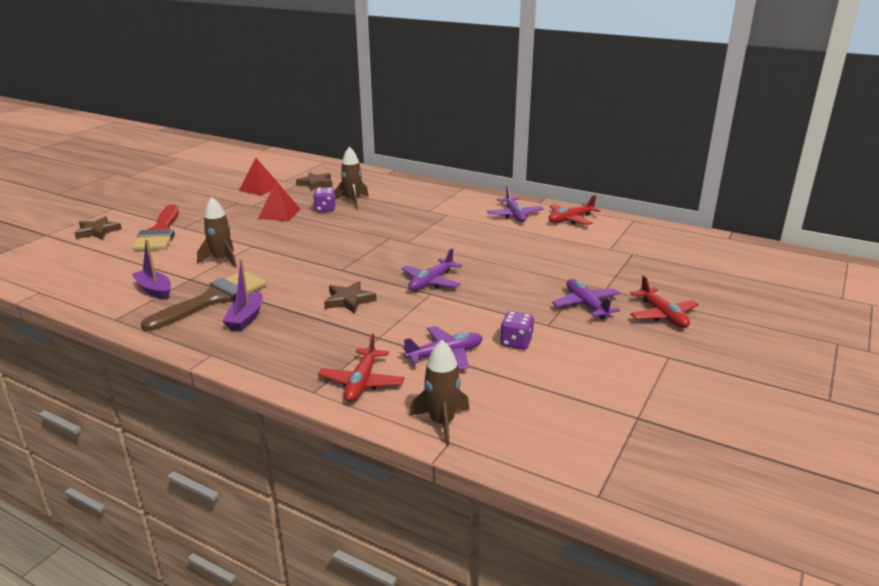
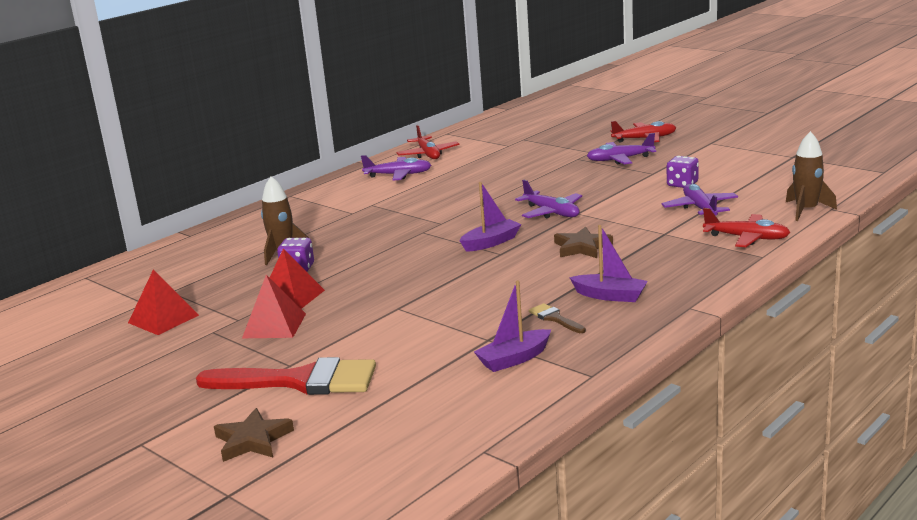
camera: 75 degrees left, 5 degrees down
brown brush [141,271,266,331] -> brown brush [529,303,586,333], size x0.43
brown rocket [197,197,237,268] -> none
brown star [296,172,333,191] -> none
none -> red pyramid [242,275,306,338]
none -> purple boat [459,182,521,252]

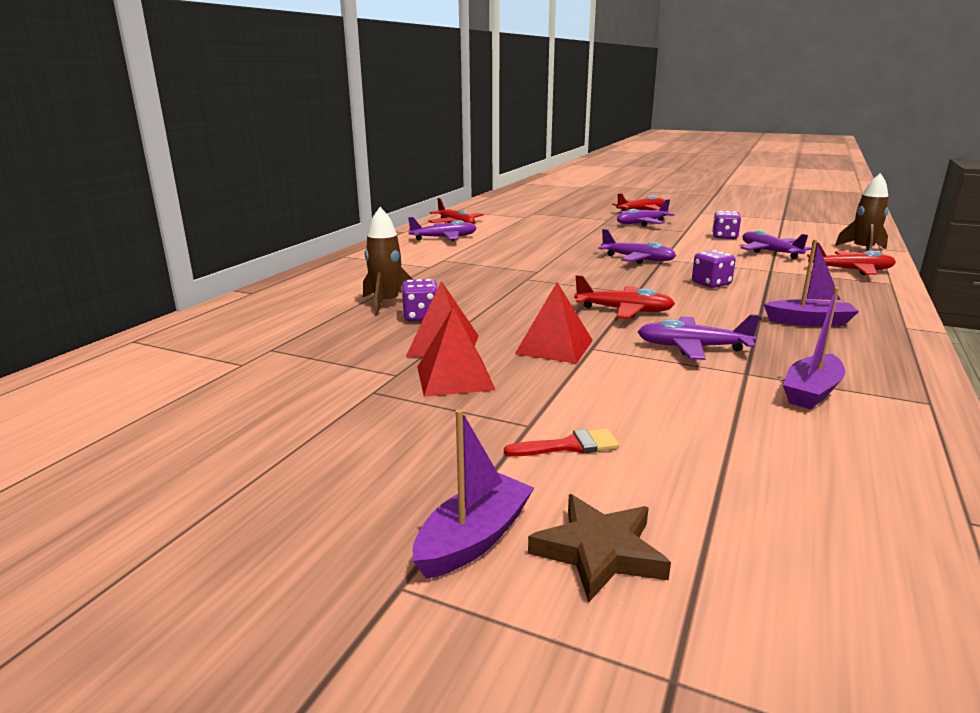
camera: 20 degrees left, 0 degrees up
red pyramid [128,269,199,335] -> red pyramid moved to [515,282,593,364]
red brush [196,357,376,395] -> red brush [504,428,619,457], size x0.43
purple boat [459,182,521,252] -> purple boat moved to [412,409,534,579]
brown brush [529,303,586,333] -> none
brown star [554,227,613,258] -> purple dice [692,250,736,288]
none -> red plane [574,275,675,319]
none -> purple plane [638,314,760,360]

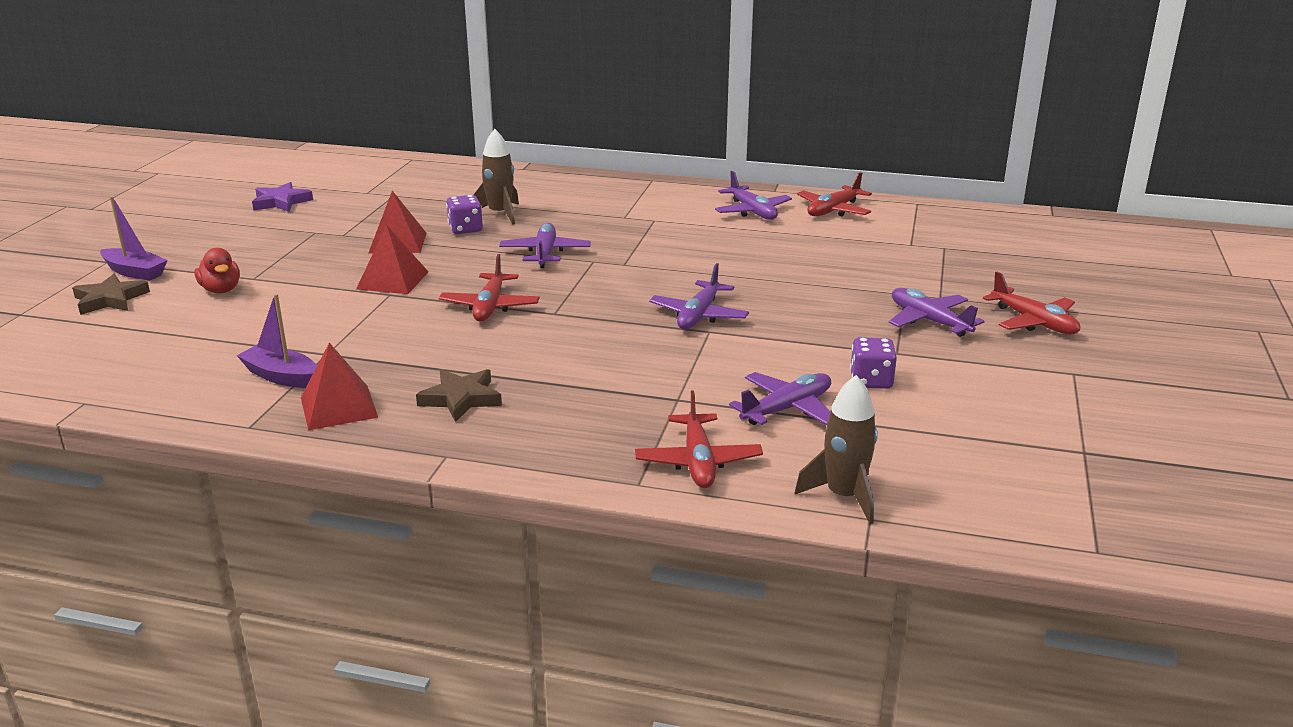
camera: 80 degrees right, 5 degrees up
red pyramid [417,307,495,397] -> red pyramid moved to [301,343,378,430]
red brush [504,428,619,457] -> red duck [195,248,240,294]
purple plane [638,314,760,360] -> purple plane moved to [499,223,591,268]
purple dice [692,250,736,288] -> none
purple boat [764,239,859,326] -> brown star [416,369,502,422]
none -> purple star [252,182,313,212]

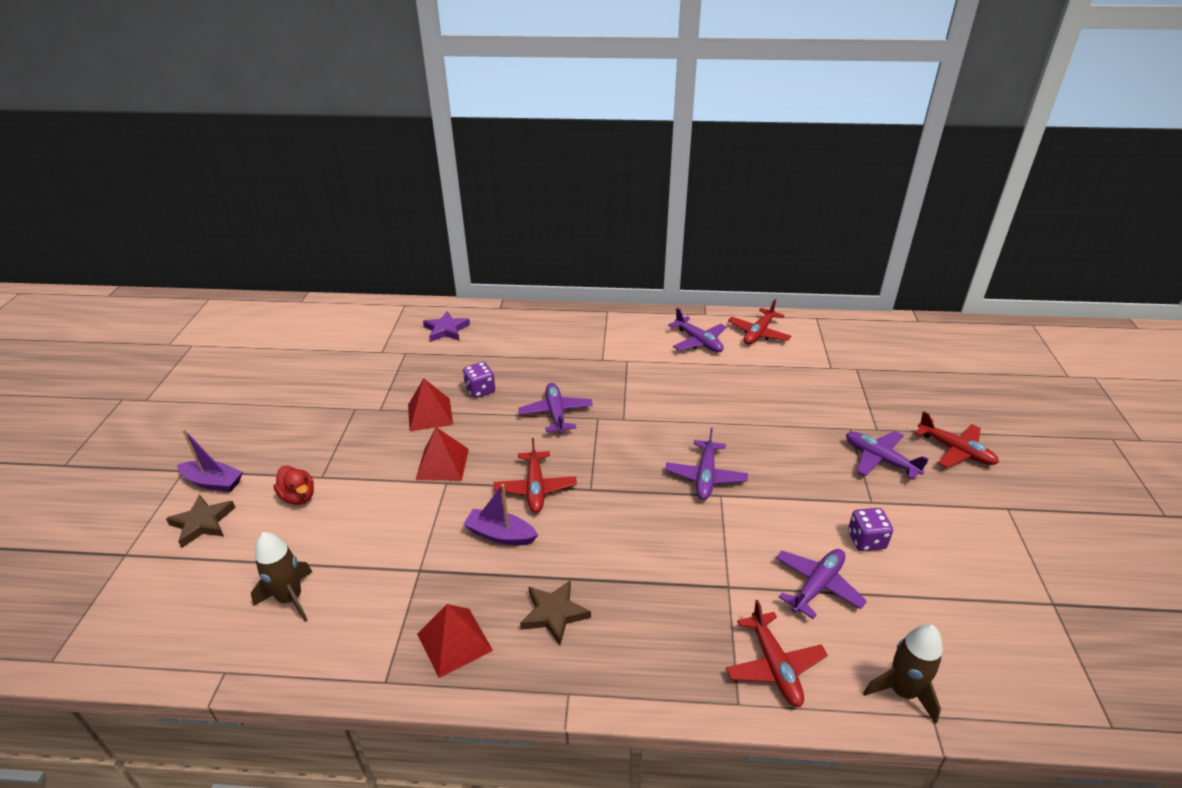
camera: 10 degrees left, 10 degrees up
purple boat [237,294,317,388] -> purple boat moved to [463,484,538,545]
purple star [252,182,313,212] -> purple star moved to [423,311,470,342]
brown rocket [474,129,519,225] -> brown rocket moved to [251,532,312,622]

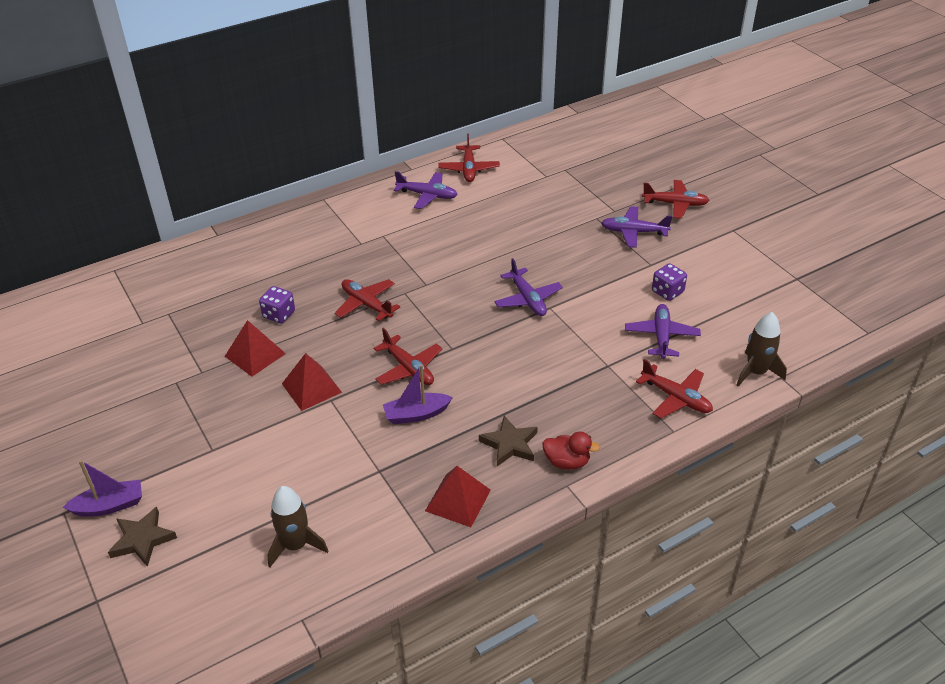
camera: 35 degrees left, 5 degrees up
red duck [273,466,314,505] -> red duck moved to [542,432,600,469]
purple star [423,311,470,342] -> none
purple plane [519,383,593,434] -> red plane [335,279,400,321]

